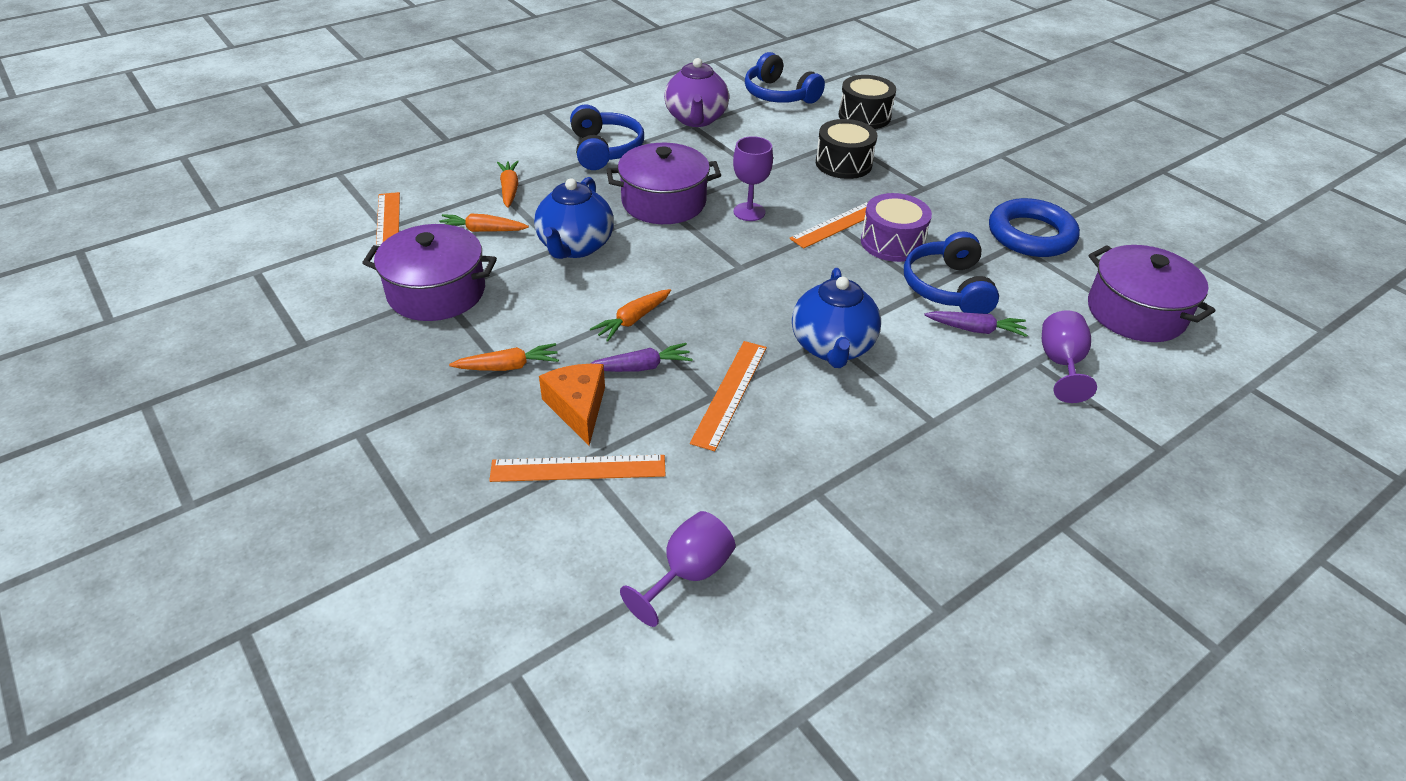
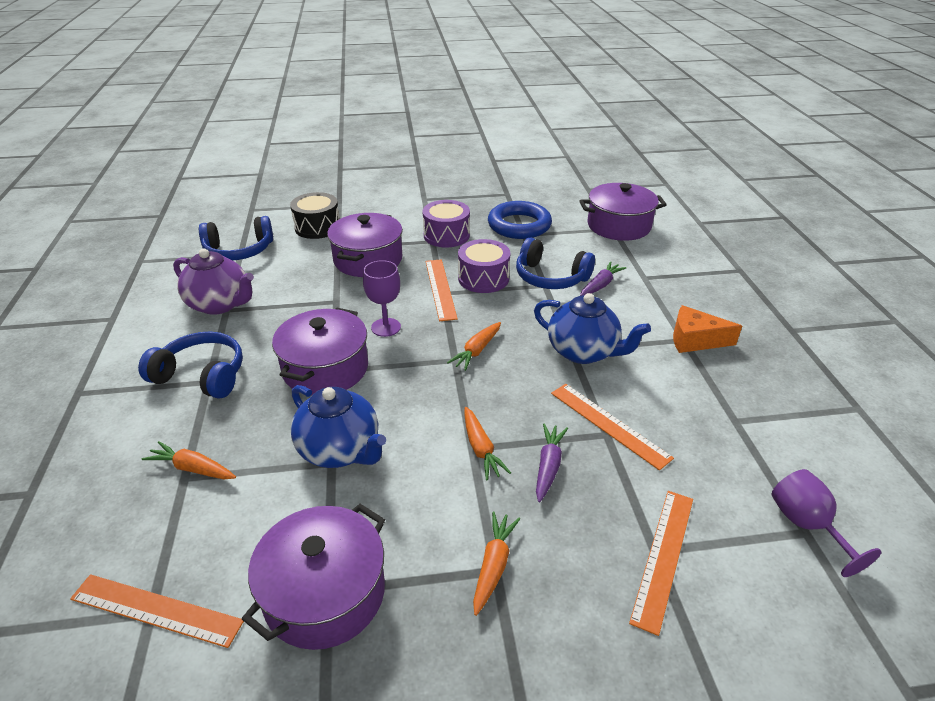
camera: 60 degrees left, 5 degrees down
orange carrot [439,214,529,232] -> orange carrot moved to [447,322,501,371]
orange cheese [539,364,605,446] -> orange cheese moved to [673,305,742,353]
black drum [816,119,877,179] -> purple pot [327,213,403,277]
purple goblet [1042,310,1097,403] -> none
none -> purple drum [422,200,470,247]

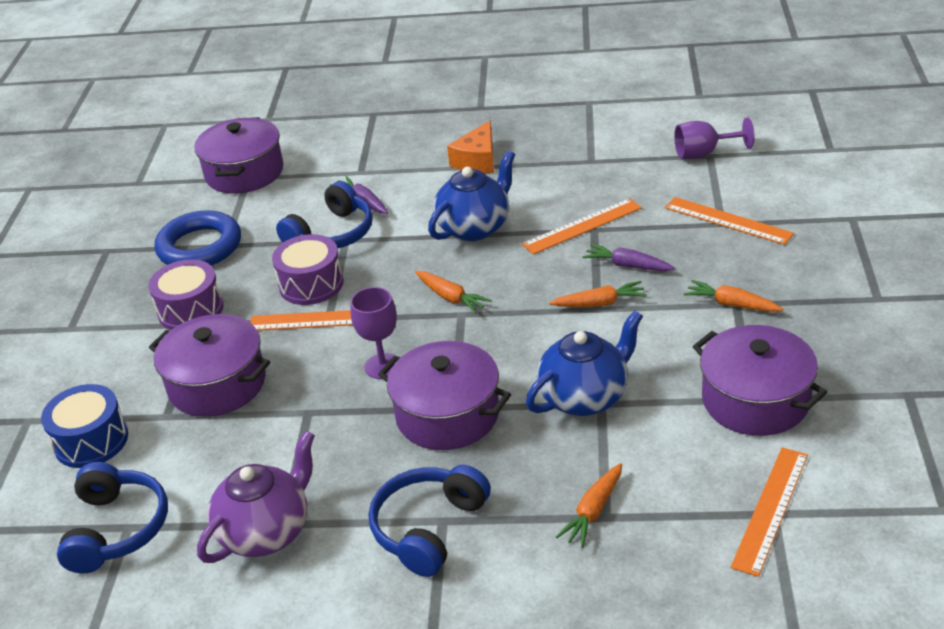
camera: 75 degrees left, 0 degrees up
black drum [290,192,339,239] -> blue drum [41,384,128,468]

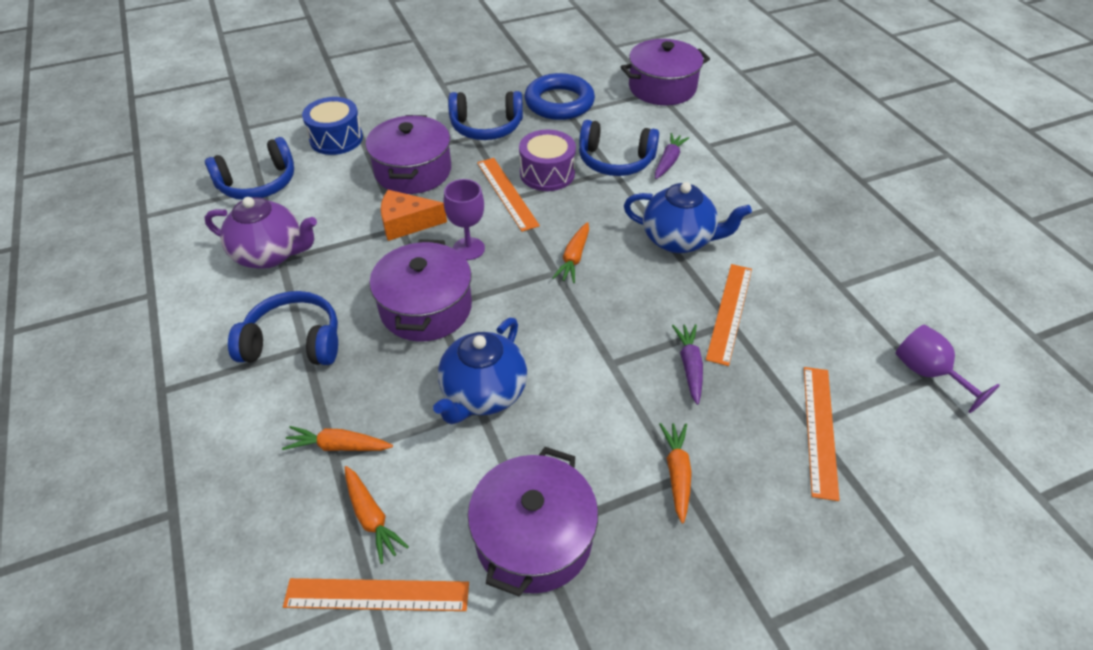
camera: 60 degrees right, 10 degrees up
purple drum [148,259,223,330] -> blue headphones [448,91,523,140]
orange cheese [447,120,494,173] -> orange cheese moved to [381,190,447,241]
orange ruler [522,198,642,254] -> orange ruler turned 75 degrees clockwise [706,264,752,366]
blue teapot [526,310,643,416] -> blue teapot turned 90 degrees clockwise [433,318,527,424]
orange carrot [549,281,647,307] -> orange carrot moved to [345,466,409,564]

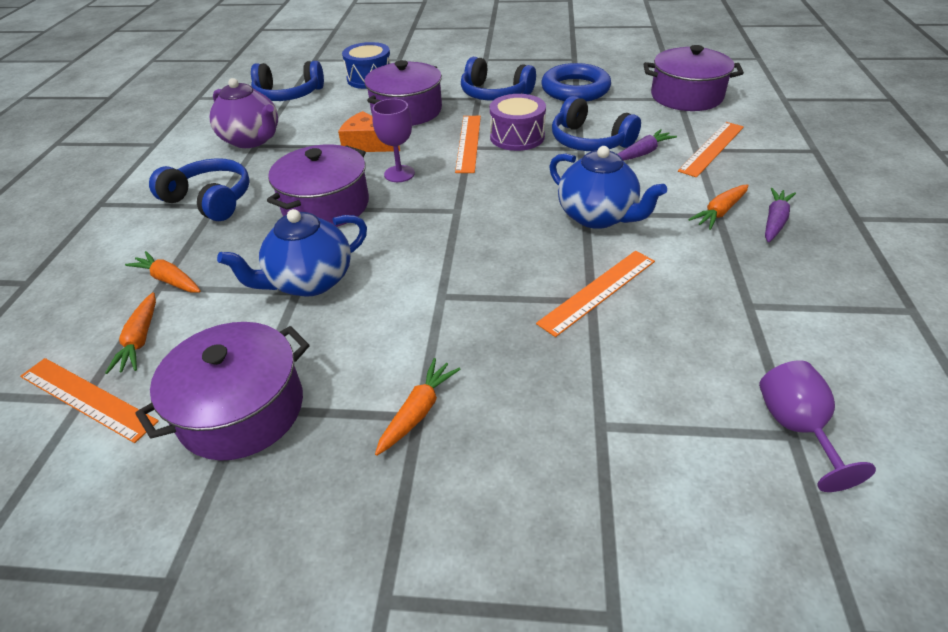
camera: 30 degrees right, 5 degrees down
orange carrot [552,222,589,283] -> orange carrot moved to [688,184,748,230]
purple carrot [672,324,703,405] -> purple carrot moved to [765,188,796,242]
orange ruler [804,367,840,501] -> orange ruler moved to [678,122,744,177]

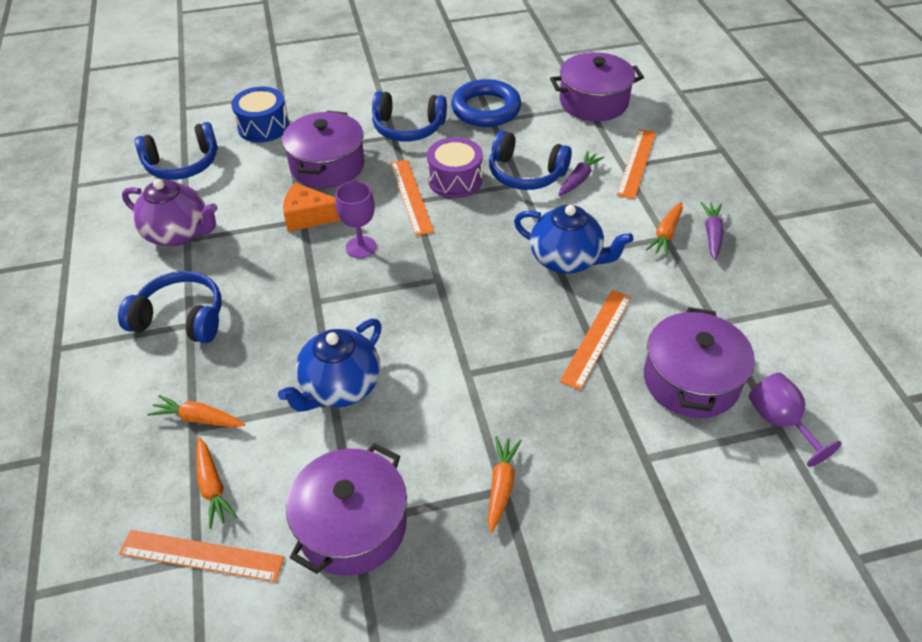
camera: 20 degrees left, 5 degrees up
purple pot [267,145,369,227] -> purple pot moved to [644,307,755,418]

